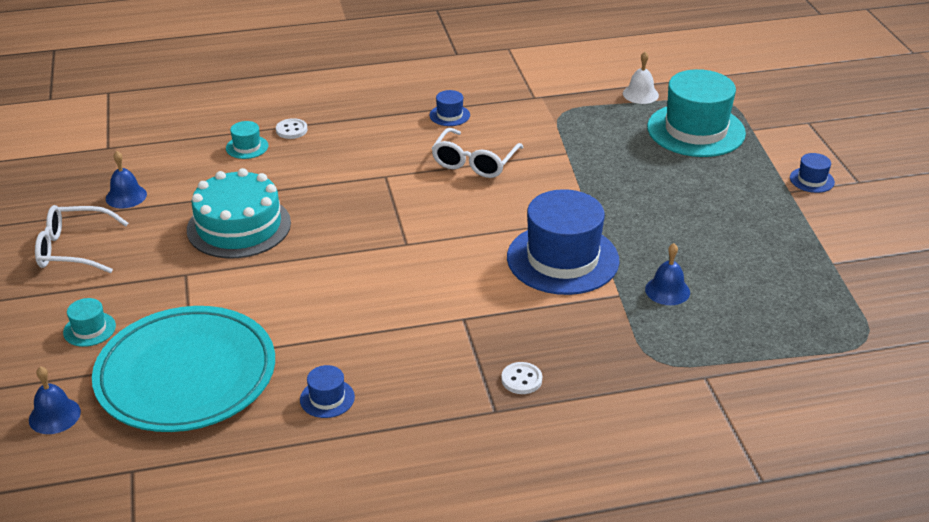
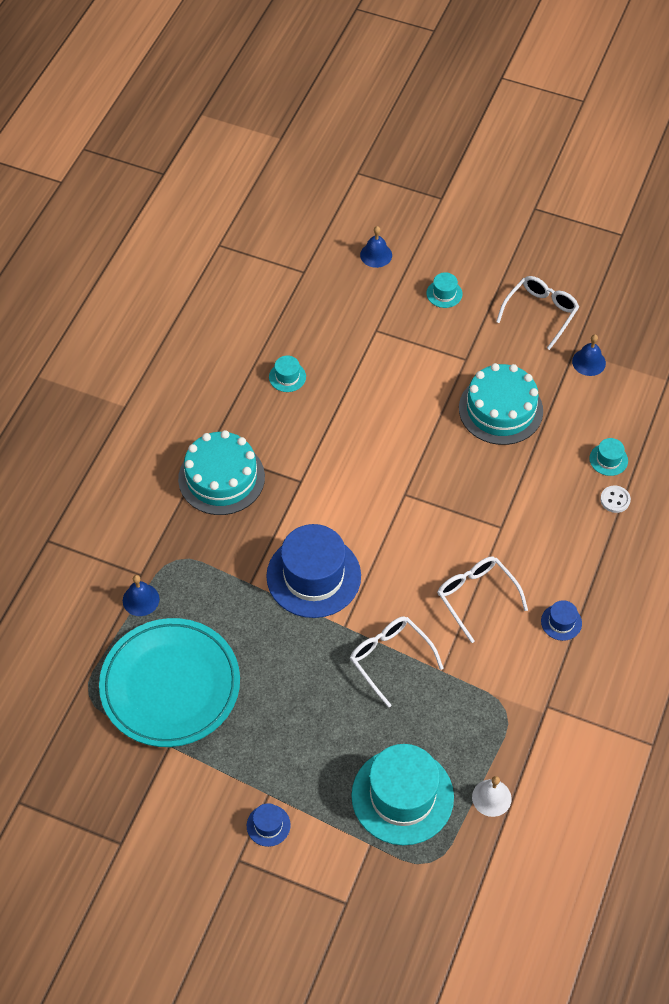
camera: 125 degrees right, 20 degrees up
turquoise plate [92,306,275,432] -> turquoise plate moved to [99,618,240,747]
blue hat [300,365,355,418] -> turquoise hat [269,356,306,392]
white button [501,362,542,394] -> turquoise cake [178,430,265,515]
blue bell [645,243,690,305] -> blue bell moved to [123,575,160,616]
none -> white glasses [350,616,443,708]

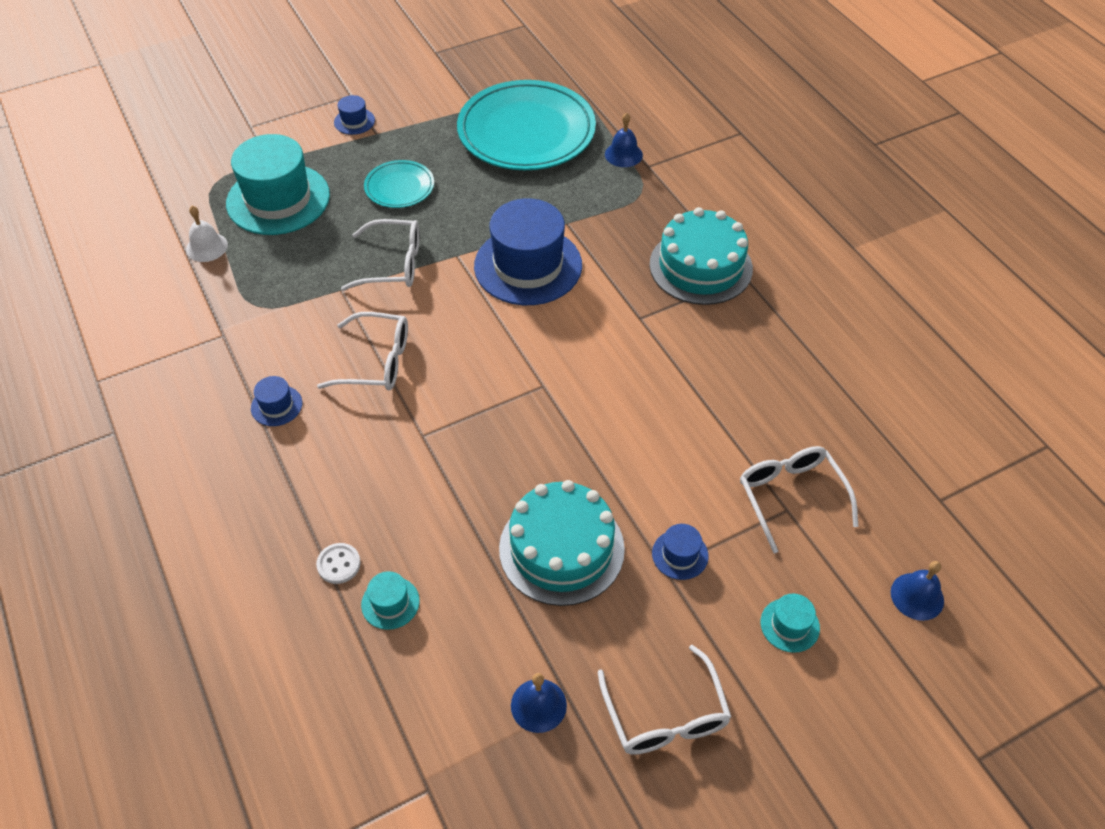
camera: 130 degrees right, 5 degrees down
turquoise hat [269,356,306,392] -> none
none -> turquoise plate [364,160,434,208]
none -> blue hat [652,524,709,580]
none -> white glasses [740,446,859,553]

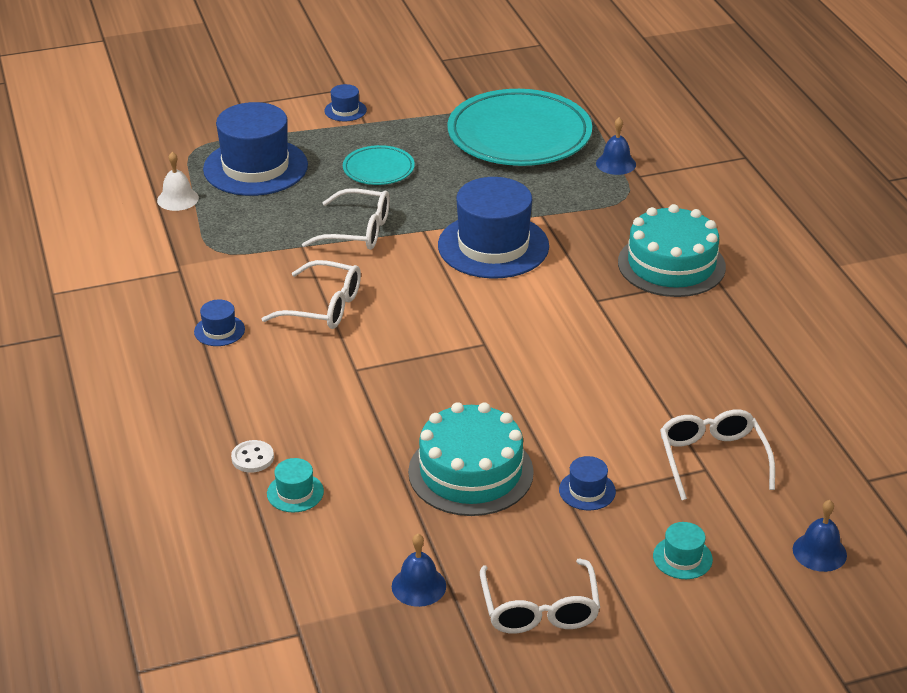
camera: 10 degrees right, 15 degrees down
turquoise hat [226,134,330,235] -> blue hat [203,102,308,196]

